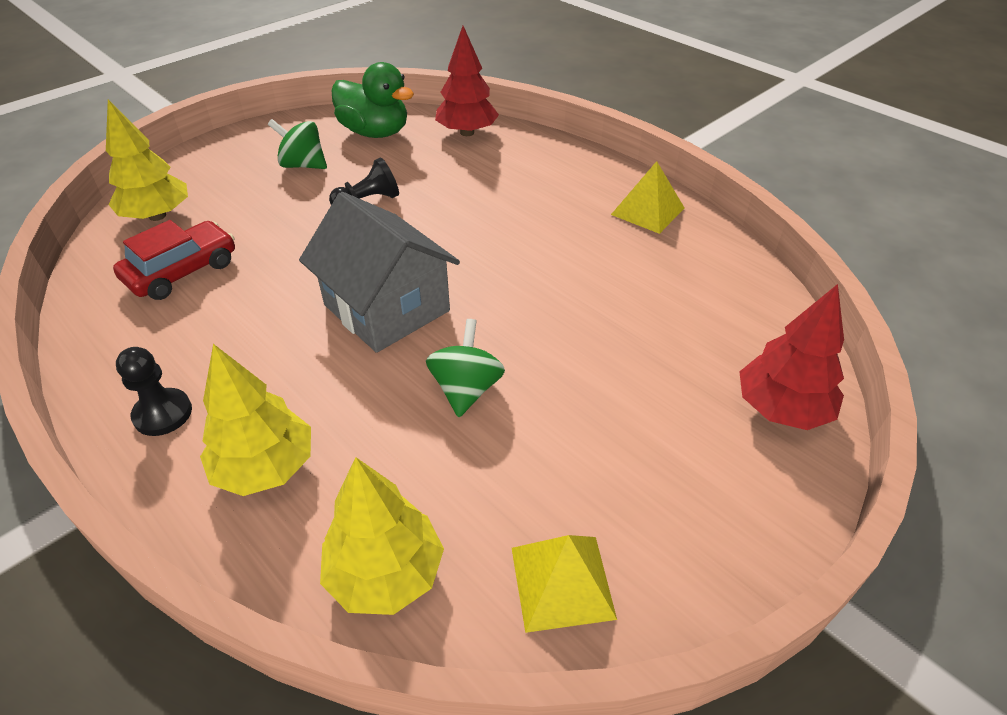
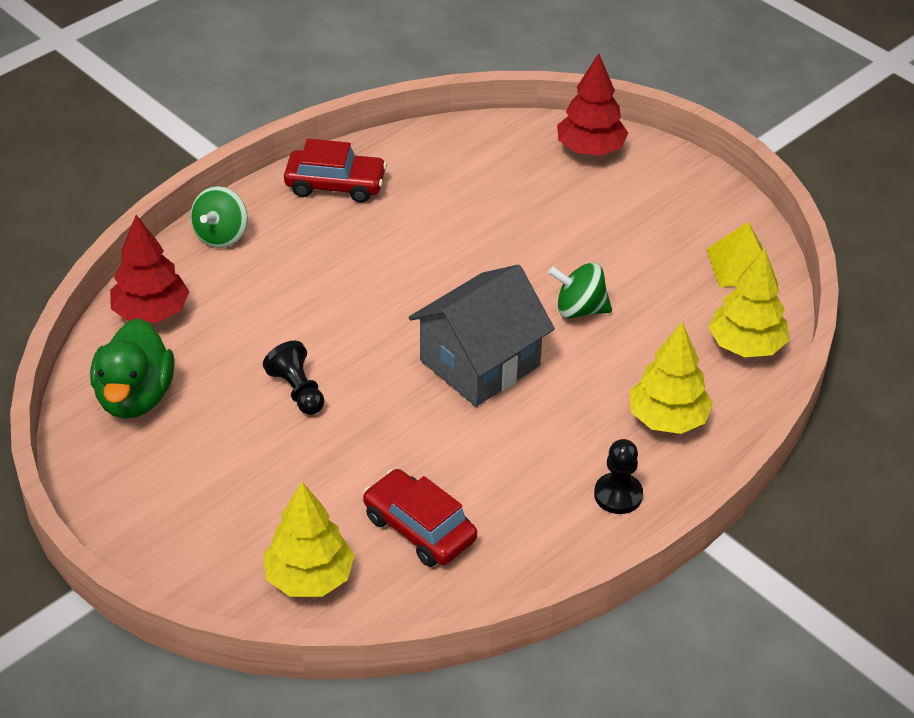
camera: 90 degrees left, 0 degrees up
green spinning top [268,119,327,169] -> green spinning top moved to [190,186,248,248]
green duck [331,62,414,138] -> green duck turned 150 degrees clockwise [90,318,175,418]
yellow pyramid [611,161,684,234] -> red car [284,139,387,203]

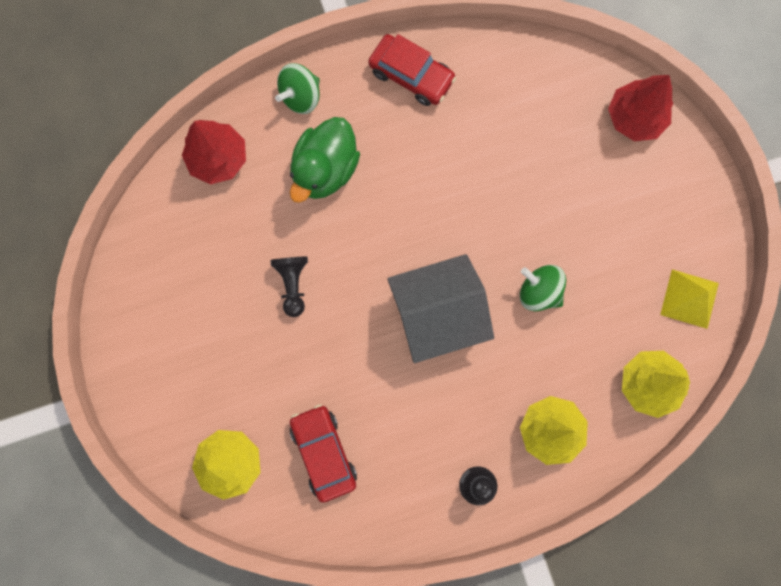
camera: 25 degrees right, 35 degrees up
green duck [90,318,175,418] -> green duck moved to [290,117,360,203]

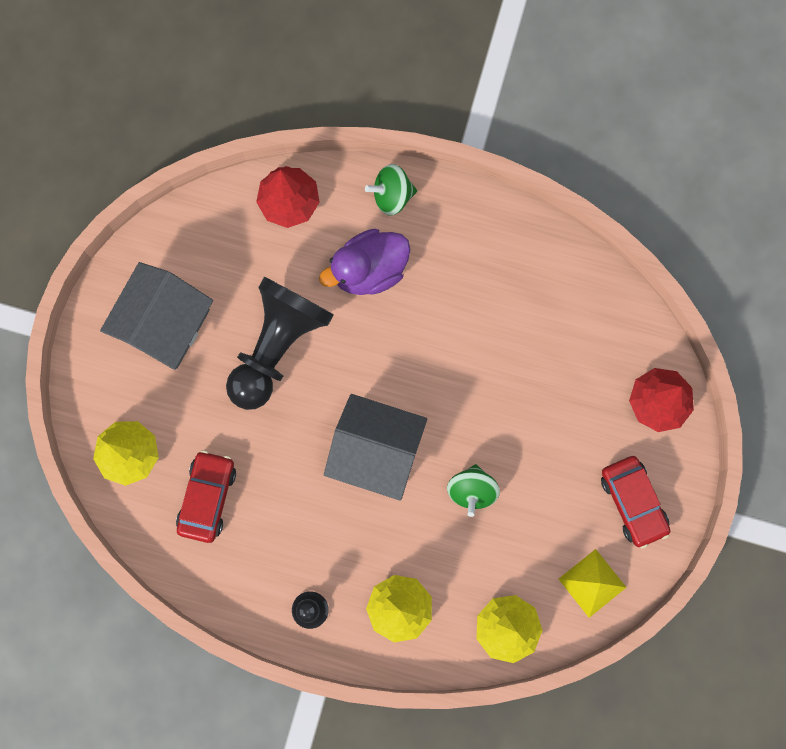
camera: 35 degrees right, 0 degrees up
black pawn [270,256,308,317] -> black pawn [226,277,334,410], size x2.18
green duck [290,117,360,203] -> purple duck [319,229,411,295]
red car [368,34,456,106] -> red car moved to [601,456,670,549]
green spinning top [520,265,566,311] -> green spinning top turned 150 degrees counterclockwise [447,464,500,517]
none -> grey house [100,262,213,370]

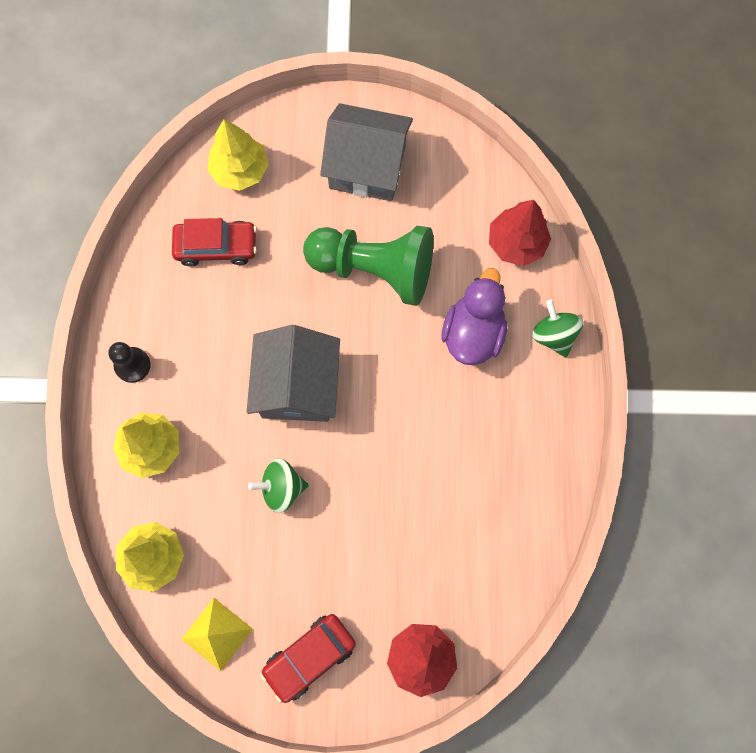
camera: 75 degrees right, 5 degrees down
black pawn [226,277,334,410] -> green pawn [303,226,433,306]
purple duck [319,229,411,295] -> purple duck turned 60 degrees clockwise [441,268,507,365]

